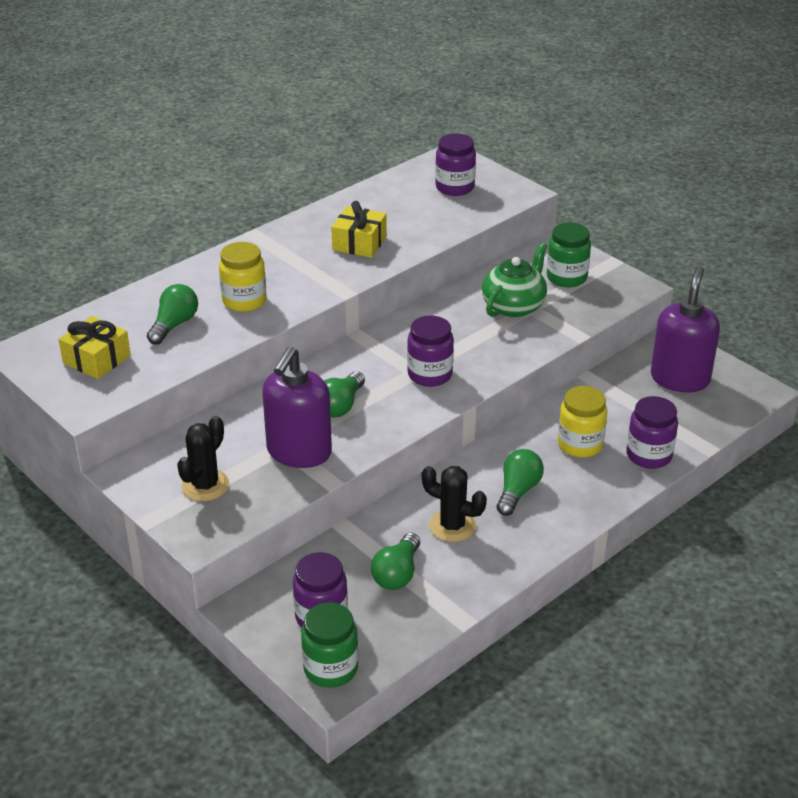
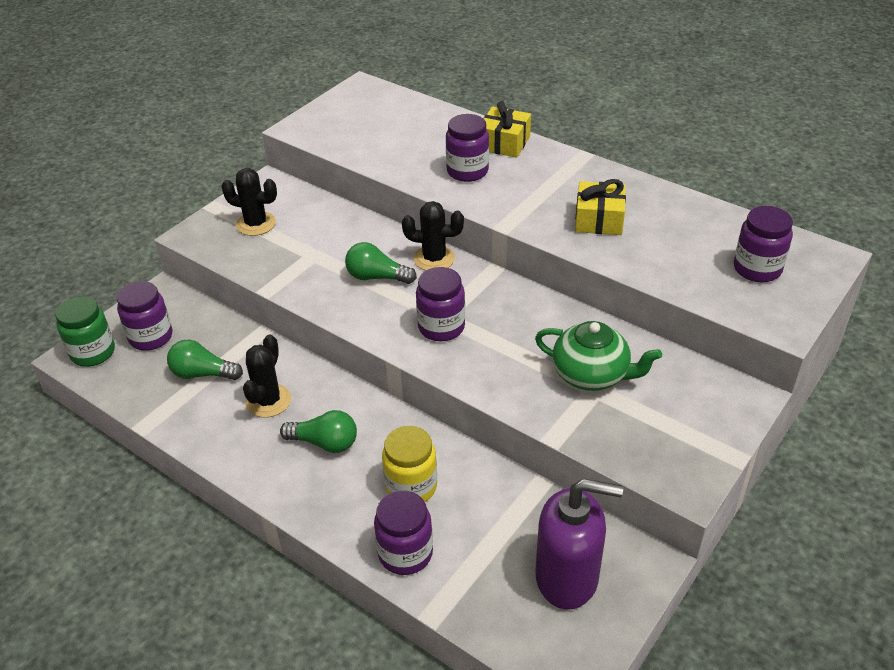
camera: 80 degrees right, 5 degrees up
yellow gift [58,316,131,379] -> yellow gift moved to [484,101,531,158]
green light bulb [147,284,198,345] -> none
yellow jar [219,242,266,312] -> purple jar [446,114,489,182]
purple soap dispenser [262,346,332,468] -> none
green jar [547,223,591,287] -> none
none -> black cactus [402,201,464,271]

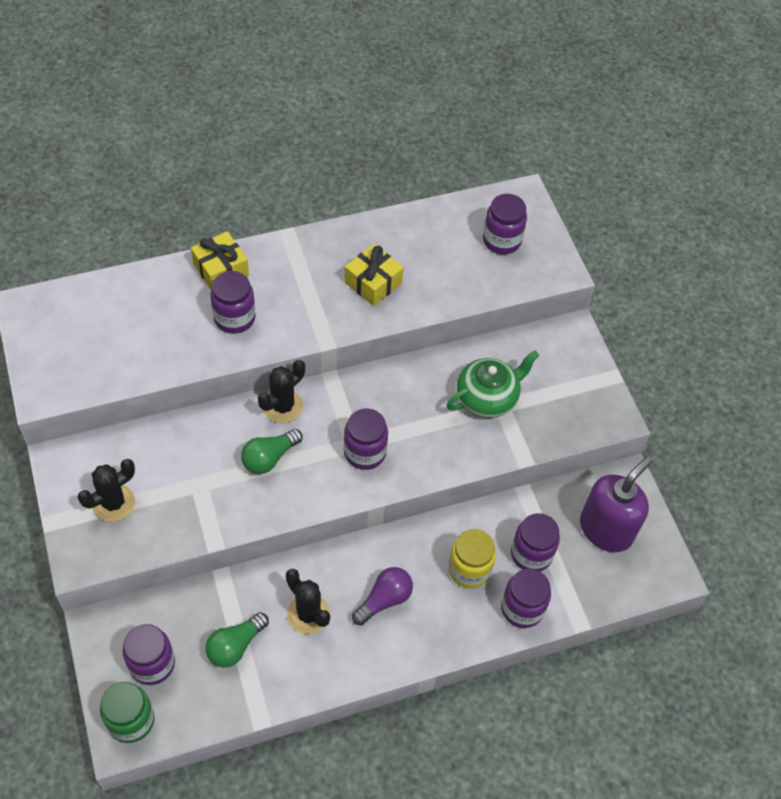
camera: 60 degrees left, 15 degrees up
green light bulb [280,410,357,453] -> purple light bulb [352,567,413,625]
none -> purple jar [511,513,560,571]

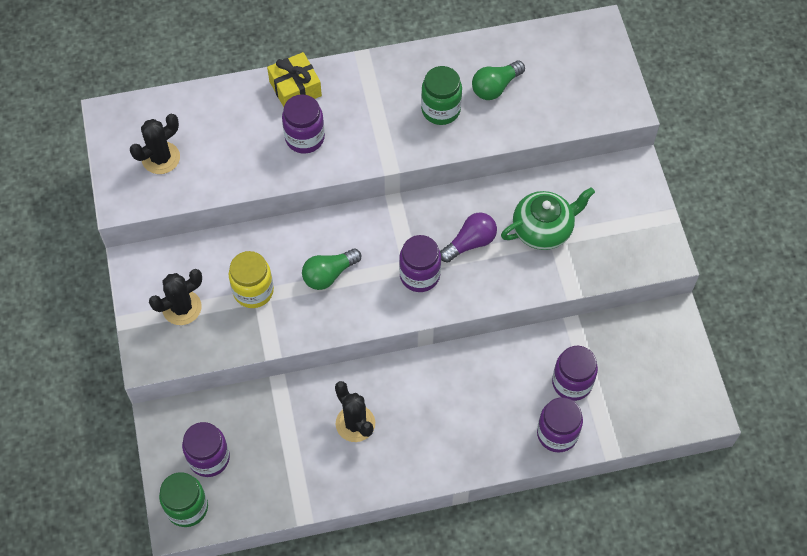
camera: 10 degrees right, 5 degrees up
green light bulb [206,612,269,667] -> green light bulb moved to [472,60,525,100]
black cactus [258,360,305,423] -> black cactus moved to [130,114,180,174]
yellow gift [345,244,404,306] -> green jar [421,66,462,125]
purple light bulb [352,567,413,625] -> purple light bulb moved to [440,213,497,263]
yellow jar [448,529,496,589] -> yellow jar moved to [229,251,274,308]
purple jar [483,194,527,255] -> none
purple soap dispenser [580,456,653,552] -> none

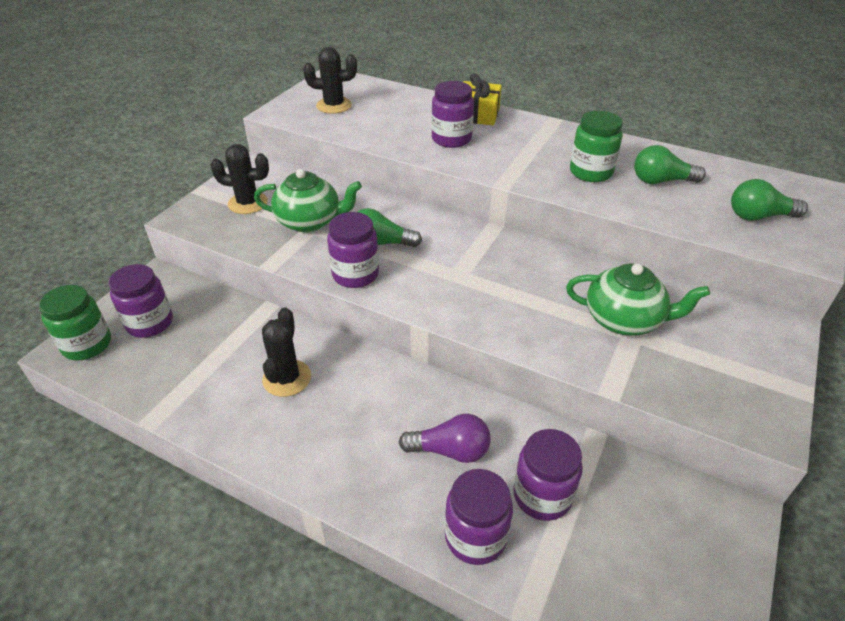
camera: 40 degrees right, 20 degrees down
yellow jar [229,251,274,308] -> green teapot [254,169,362,232]
purple jar [399,235,441,292] -> purple jar moved to [327,212,379,288]
purple light bulb [440,213,497,263] -> purple light bulb moved to [399,414,491,463]
none -> green light bulb [731,179,808,221]

